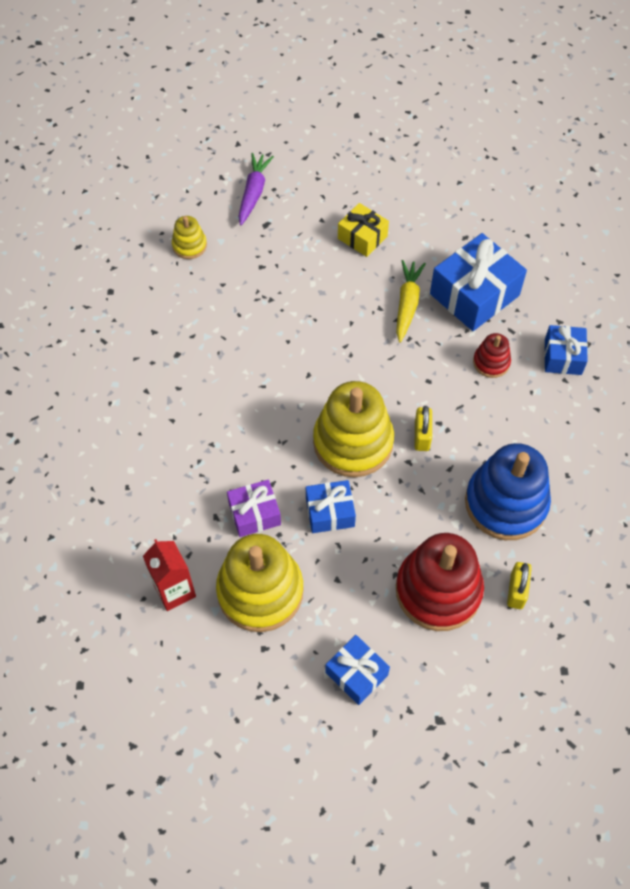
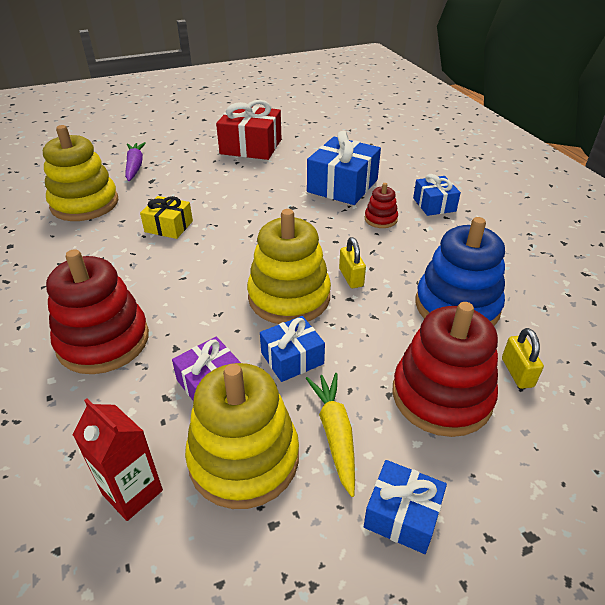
camera: 20 degrees left, 20 degrees down
yellow stacking toy [172,216,207,259] -> yellow stacking toy [43,125,118,221], size x2.08
yellow gift [338,203,389,257] -> yellow gift moved to [140,196,193,239]
yellow carrot [396,260,426,343] -> yellow carrot moved to [306,373,355,497]
none -> red stacking toy [46,249,149,374]
none -> red gift [216,100,281,160]

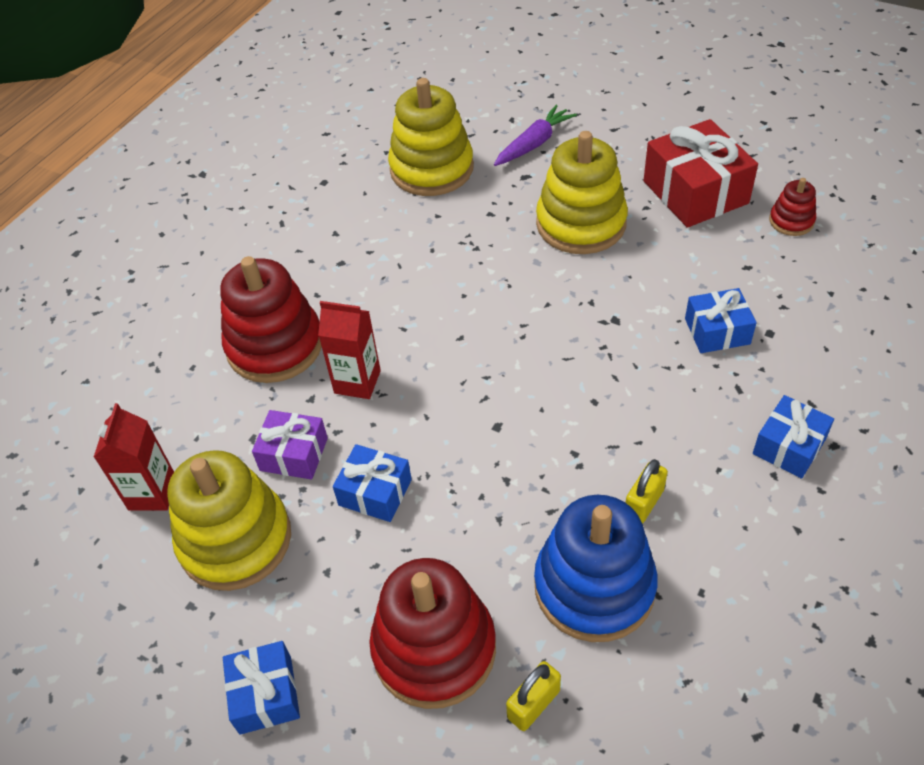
camera: 55 degrees right, 10 degrees up
yellow gift [140,196,193,239] -> none
yellow stacking toy [247,209,331,324] -> yellow stacking toy moved to [536,131,628,254]
yellow carrot [306,373,355,497] -> none
blue gift [307,131,381,205] -> blue gift [685,288,757,353], size x0.58
yellow padlock [339,237,366,288] -> yellow padlock moved to [626,459,668,524]
red stacking toy [365,183,398,228] -> red stacking toy moved to [769,178,816,236]
none -> red carton [318,301,381,399]

